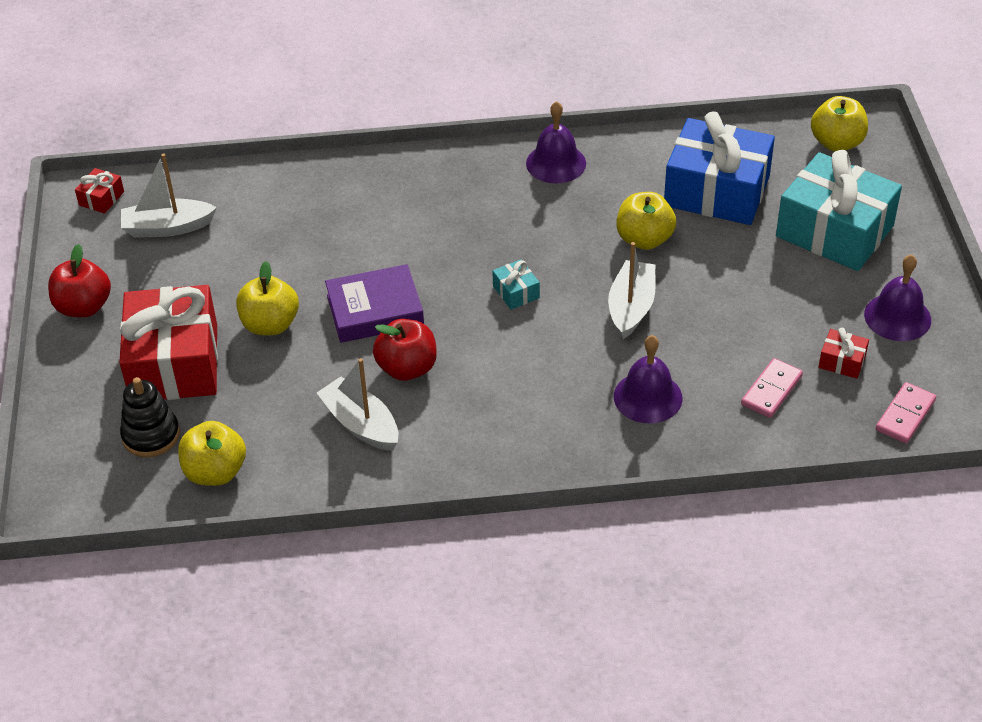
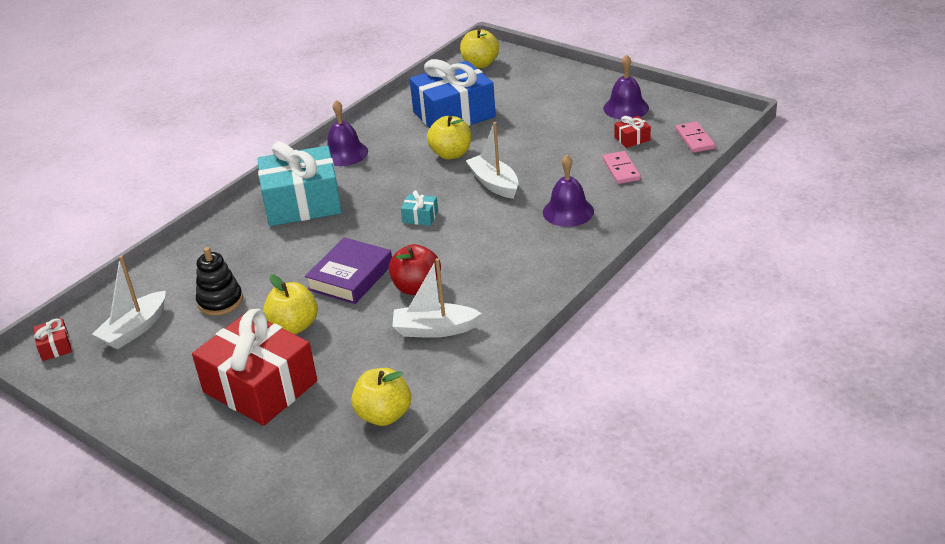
camera: 45 degrees left, 10 degrees down
red apple [48,244,111,318] -> none
black stacking toy [120,377,180,457] -> black stacking toy moved to [196,247,243,316]
turquoise gift [776,150,902,271] -> turquoise gift moved to [257,141,342,226]

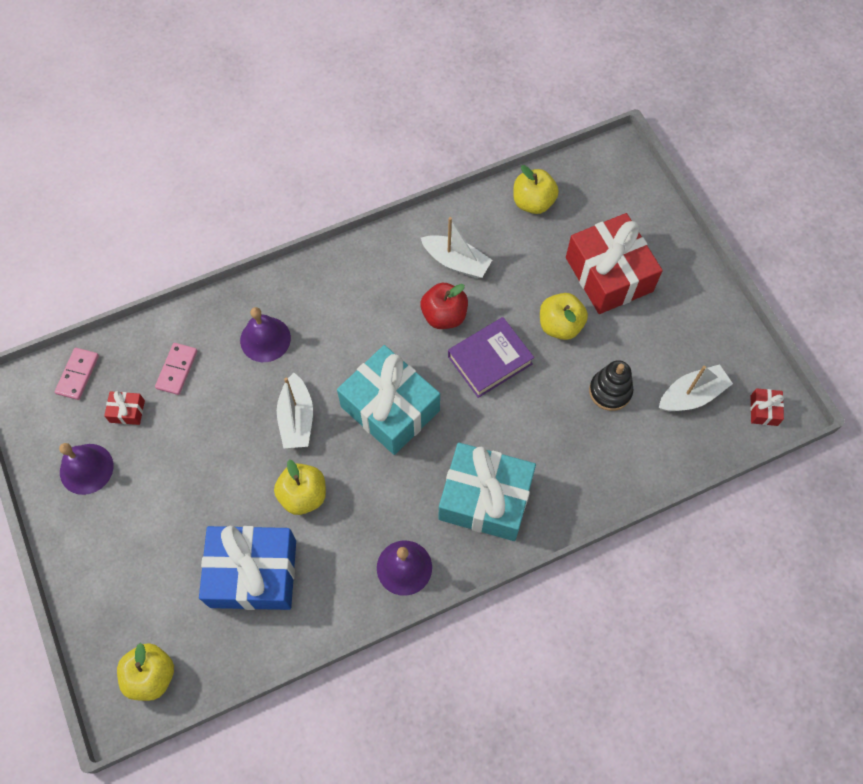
camera: 155 degrees left, 30 degrees up
turquoise gift [401,190,438,226] -> turquoise gift [337,345,440,455], size x2.48

